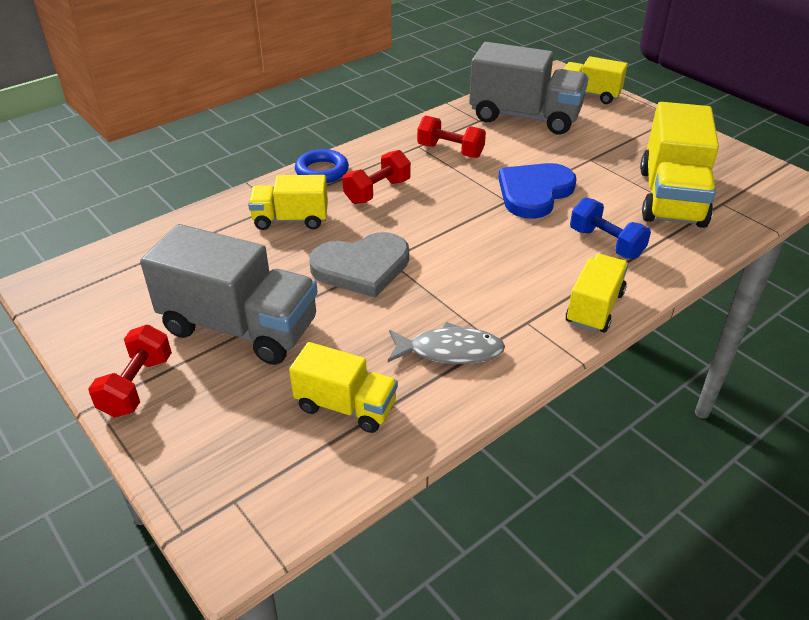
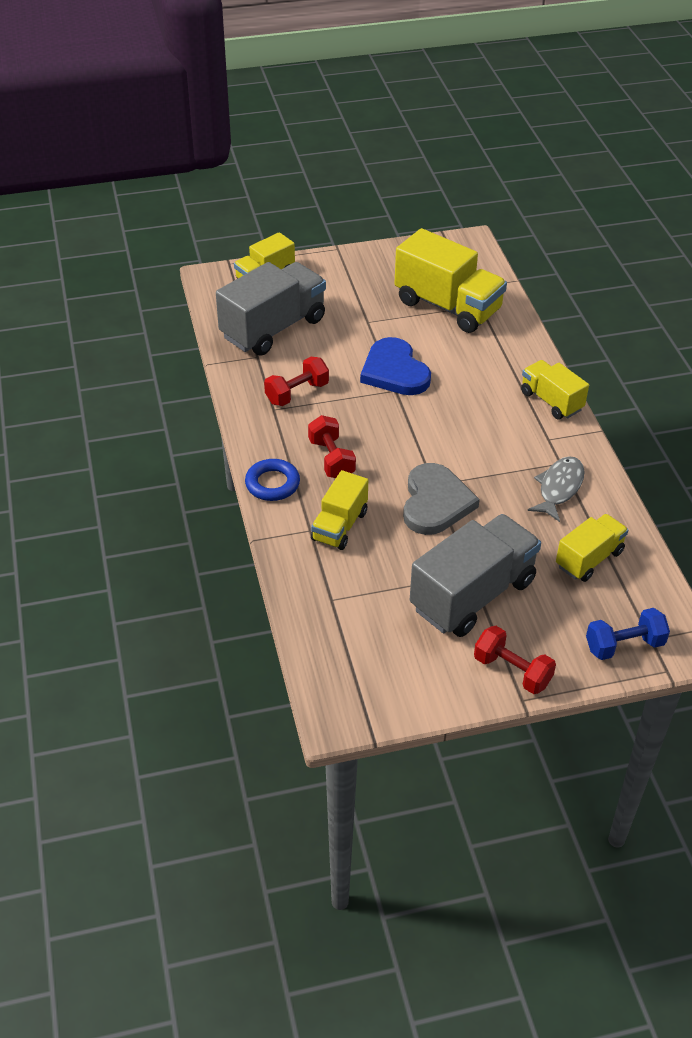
camera: 65 degrees left, 5 degrees up
blue dumbbell [570,197,651,259] -> blue dumbbell moved to [586,608,670,660]

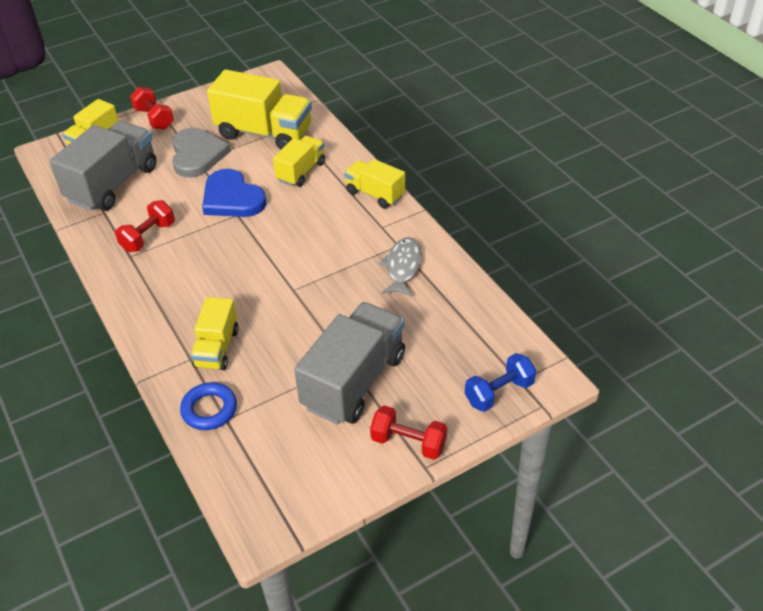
camera: 15 degrees left, 0 degrees up
blue ring [245,459,300,501] -> blue ring moved to [180,382,237,430]
red dumbbell [308,415,356,478] -> red dumbbell moved to [130,87,174,130]
grey heart [403,463,480,535] -> grey heart moved to [172,128,231,177]
yellow truck [556,514,628,582] -> yellow truck moved to [273,136,325,187]

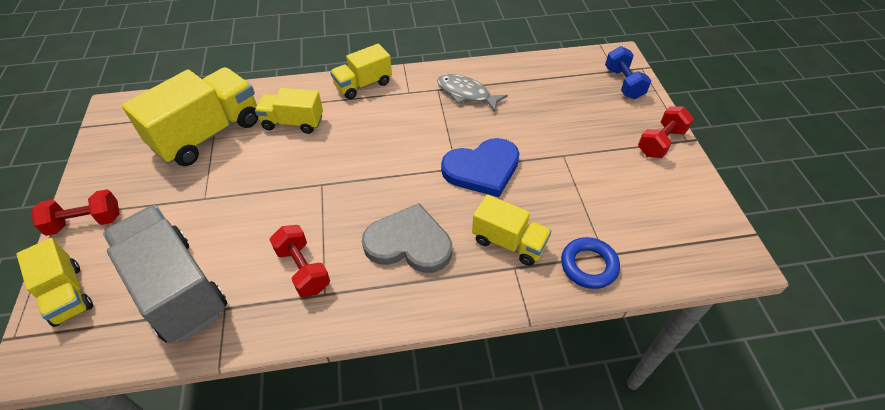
camera: 70 degrees left, 5 degrees up
grey heart [172,128,231,177] -> grey heart moved to [362,203,452,273]
blue heart [202,169,266,217] -> blue heart moved to [441,138,520,197]
yellow truck [273,136,325,187] -> yellow truck turned 45 degrees counterclockwise [255,88,323,134]
grey truck [294,302,405,425] -> none

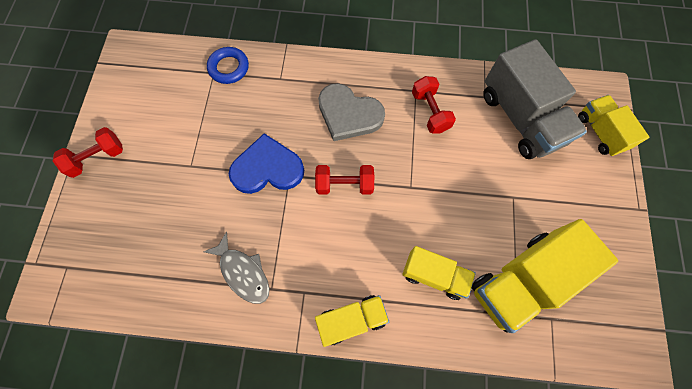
camera: 165 degrees left, 20 degrees up
red dumbbell [31,189,119,236] -> red dumbbell moved to [315,165,374,195]
yellow truck [472,194,552,266] -> none
blue dumbbell [605,46,651,99] -> none

